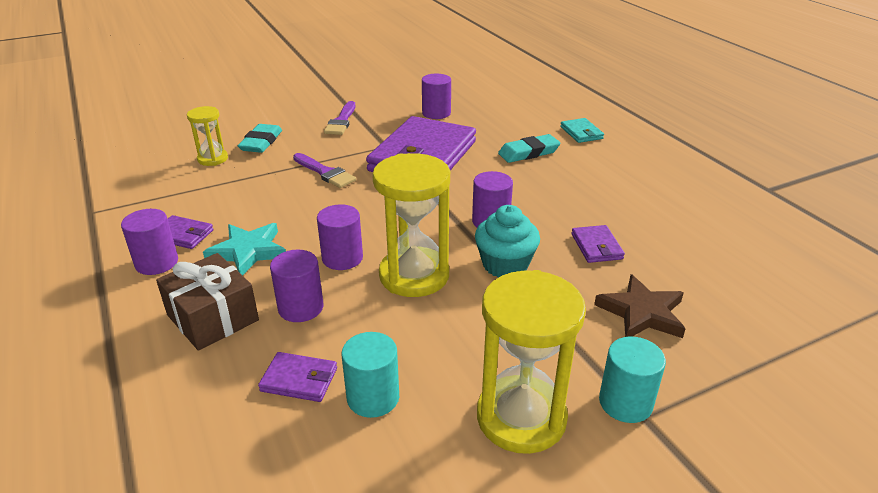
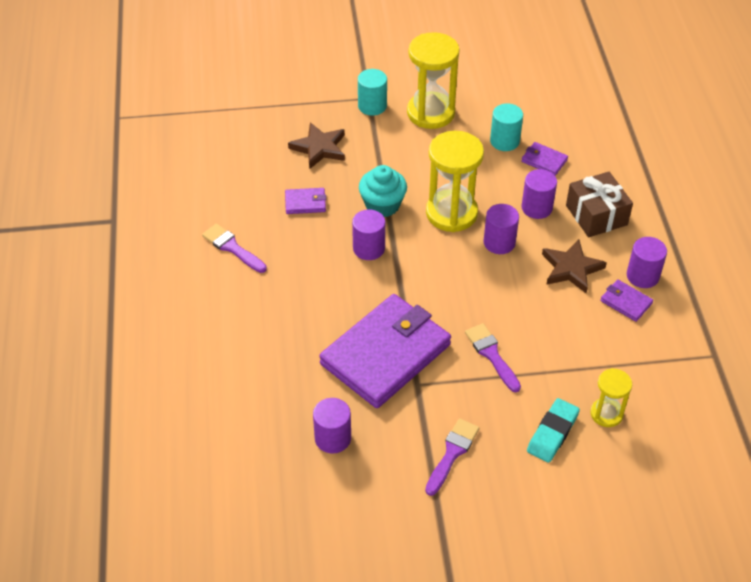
camera: 160 degrees left, 15 degrees up
turquoise star [203,223,286,276] -> brown star [542,239,607,293]
turquoise eraser [498,134,561,163] -> none
turquoise wallet [560,118,604,143] -> none
purple wallet [572,225,625,263] -> purple wallet turned 75 degrees clockwise [285,188,326,214]
none -> purple brush [202,224,267,273]

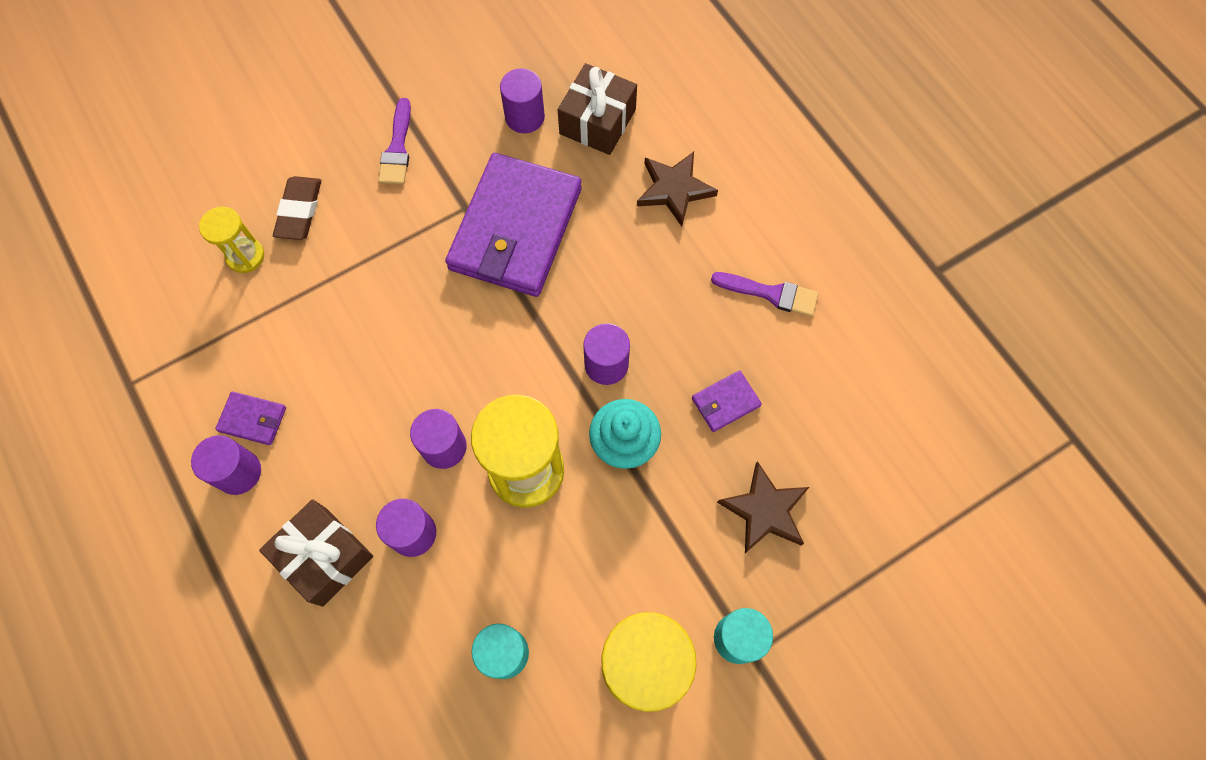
camera: 155 degrees right, 20 degrees up
purple brush [465,323,521,392] -> none
purple wallet [521,142,568,176] -> none
turquoise eraser [527,398,580,463] -> brown eraser [273,176,321,240]
brown star [542,239,607,293] -> brown star moved to [637,152,718,227]
none -> brown gift [558,63,637,155]

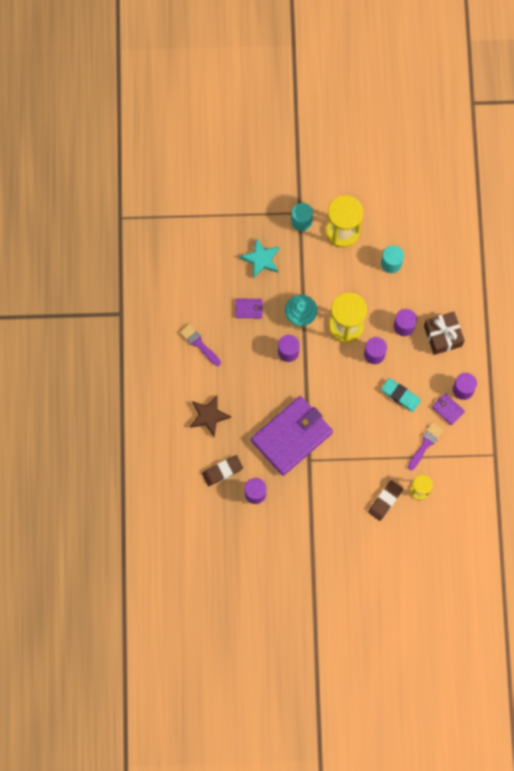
camera: 150 degrees left, 5 degrees up
purple brush [378,98,411,185] -> purple brush moved to [408,422,443,470]
brown gift [558,63,637,155] -> brown eraser [202,455,243,486]
brown star [717,461,809,553] -> turquoise star [240,238,280,279]
none -> turquoise eraser [381,378,421,412]

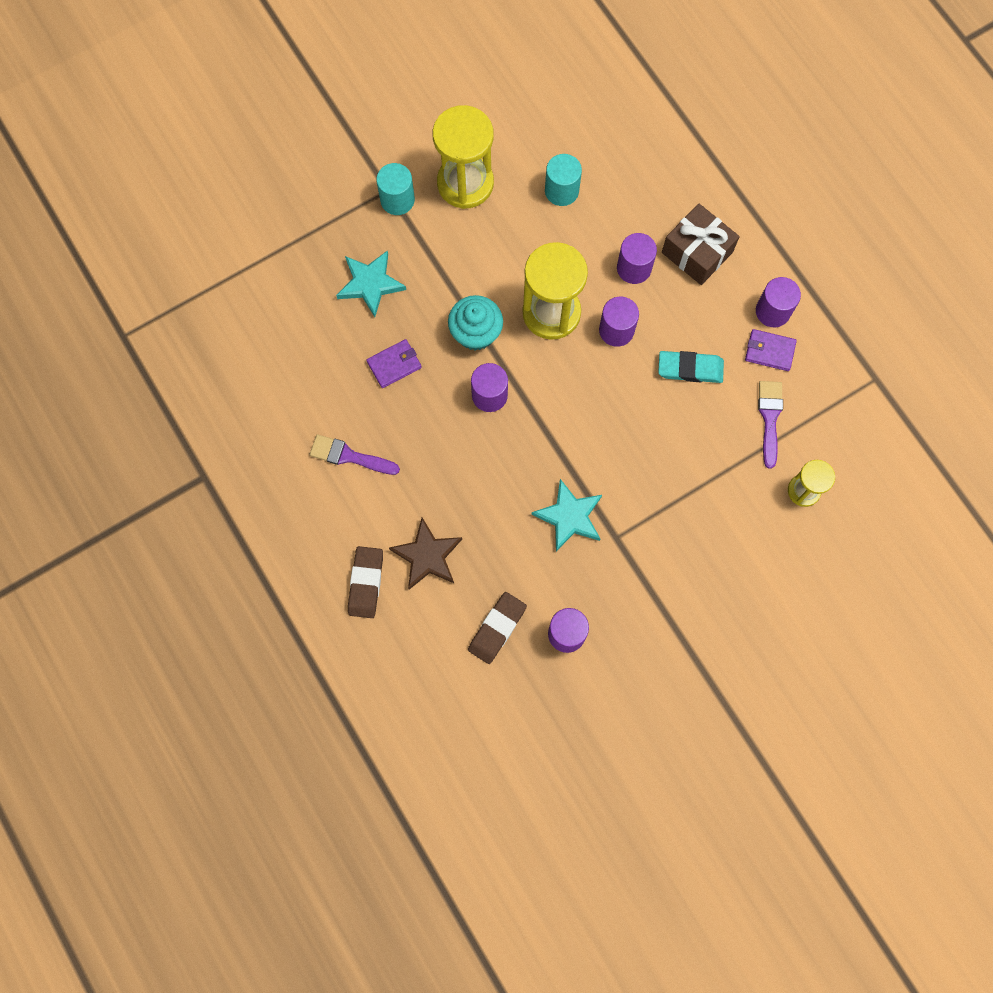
camera: 30 degrees left, 0 degrees up
purple wallet [251,396,333,476] -> turquoise star [531,479,602,551]
brown eraser [368,480,403,521] -> brown eraser moved to [348,546,383,618]

